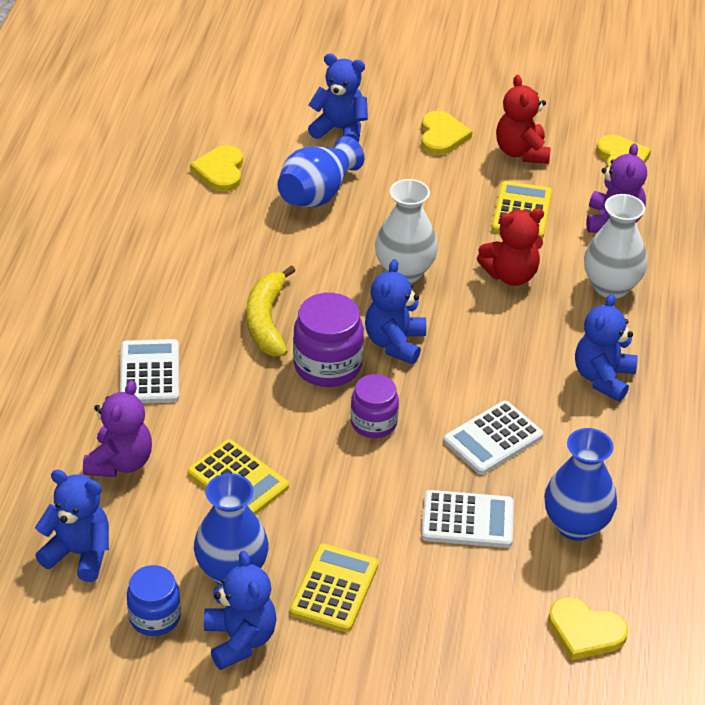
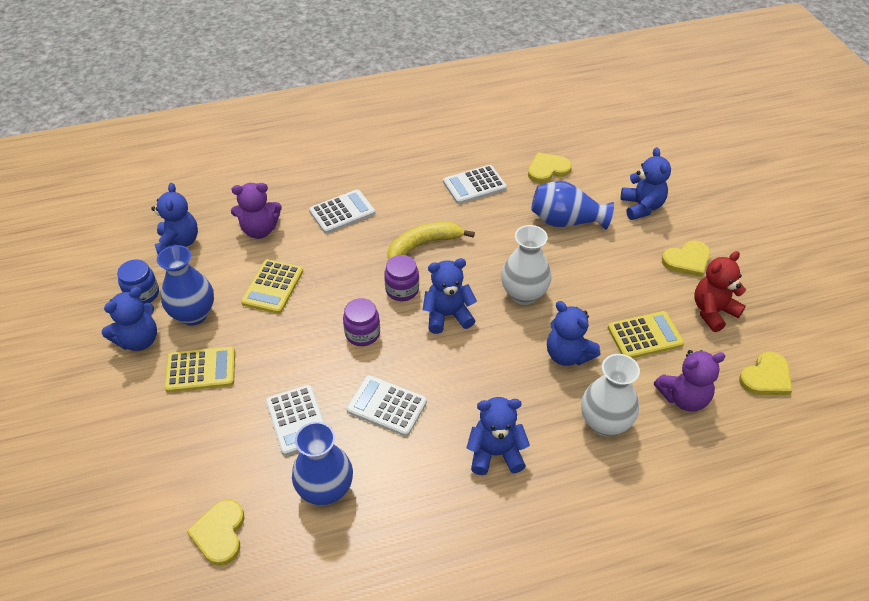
camera: 65 degrees right, 5 degrees up
purple jar [293,293,364,387] -> purple jar [384,255,419,301], size x0.66
red teddy bear [477,208,544,286] -> blue teddy bear [547,301,600,366]
none -> white calculator [443,165,507,204]

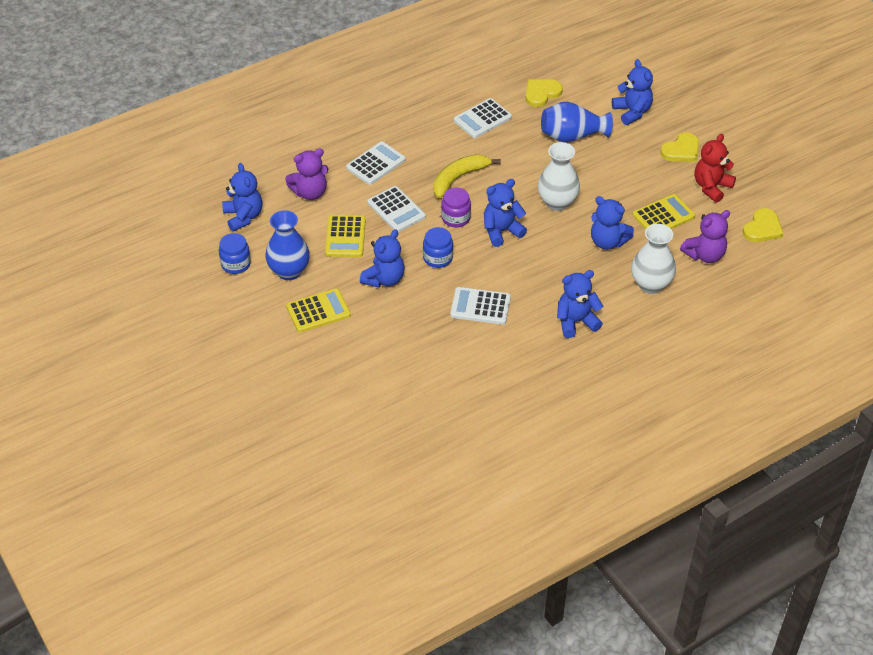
camera: 15 degrees left, 0 degrees up
blue teddy bear [102,287,157,351] -> blue teddy bear moved to [360,229,405,288]
yellow heart [187,500,245,566] -> none
white calculator [266,385,325,456] -> white calculator moved to [368,186,426,232]
blue vase [292,422,353,506] -> none
purple jar [343,298,380,346] -> blue jar [423,227,453,268]

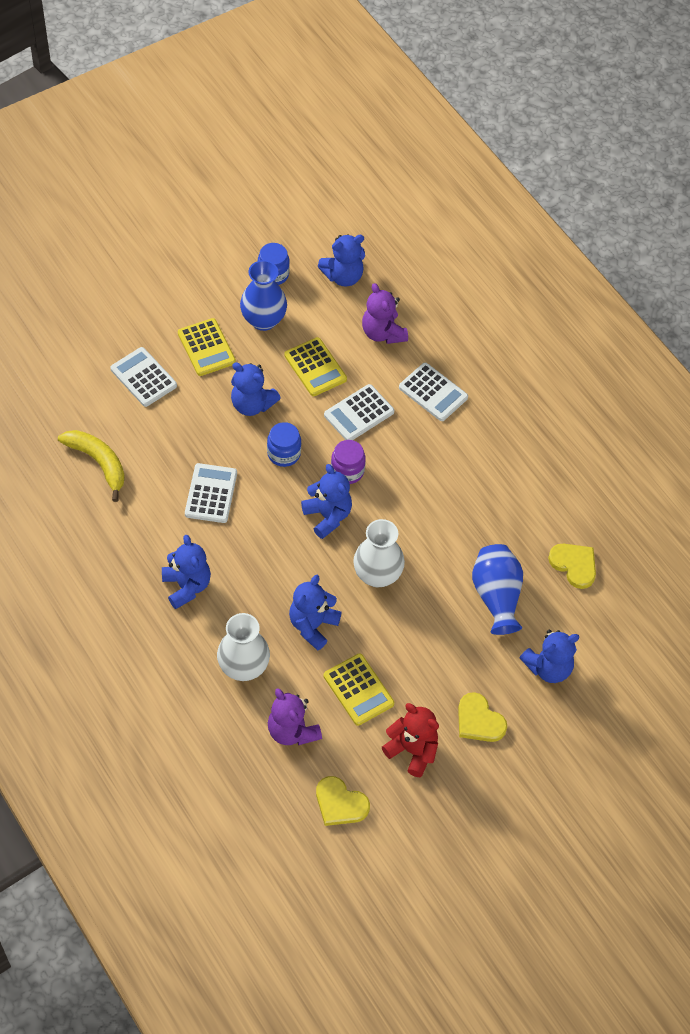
camera: 85 degrees right, 10 degrees up
yellow calculator [325,215,366,257] -> yellow calculator turned 120 degrees counterclockwise [284,337,347,396]
yellow banana [433,154,501,198] -> yellow banana moved to [58,430,125,502]
white calculator [454,98,512,138] -> white calculator moved to [110,347,177,407]

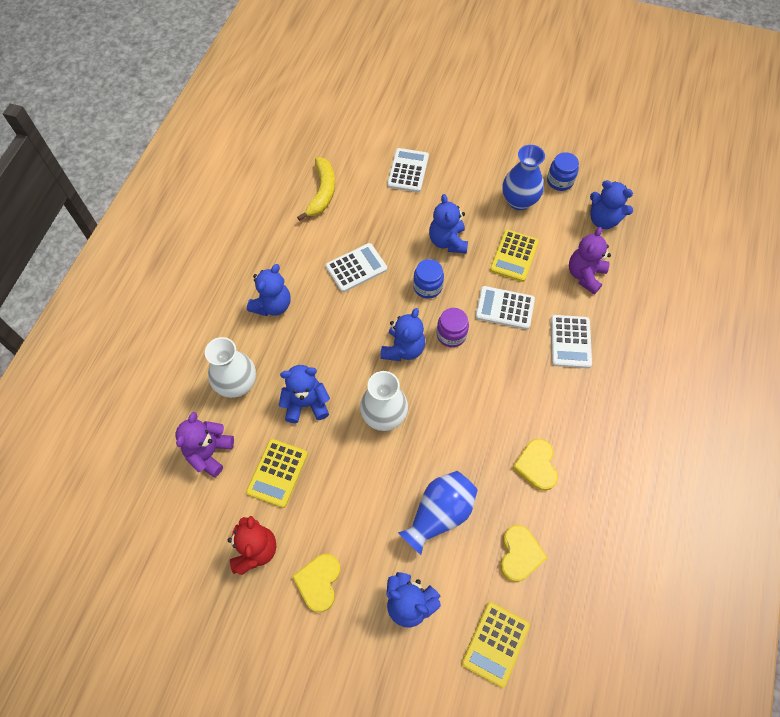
camera: 55 degrees right, 5 degrees up
yellow calculator [178,318,236,376] -> yellow calculator moved to [462,602,530,688]
yellow heart [316,776,370,826] -> yellow heart moved to [512,439,558,491]

